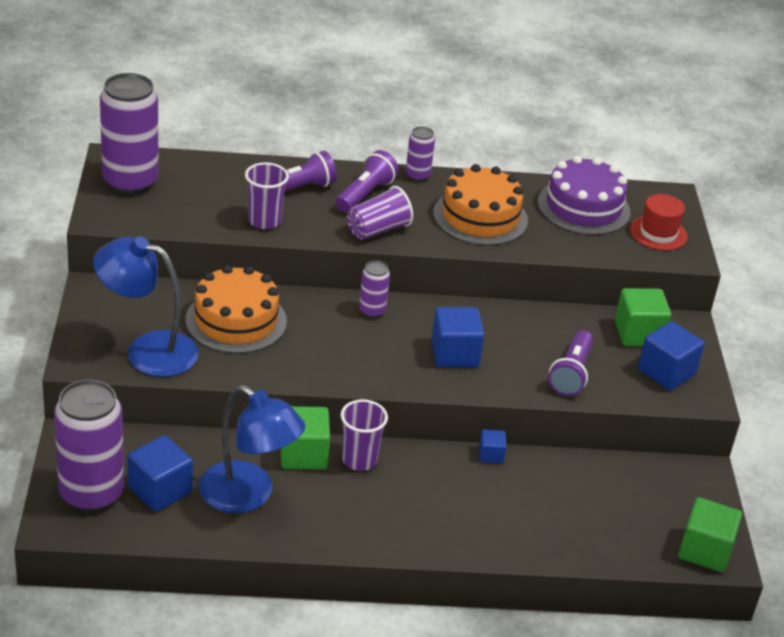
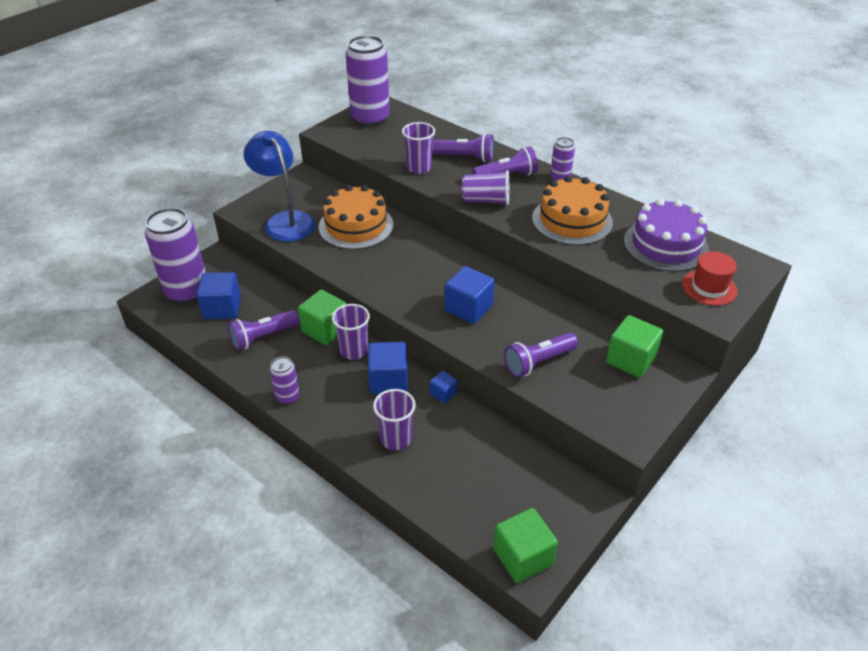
camera: 45 degrees right, 5 degrees up
blue lamp [199,385,305,513] -> purple flashlight [228,310,300,351]
purple can [359,261,390,318] -> purple can moved to [270,356,300,404]
blue cube [638,321,704,390] -> blue cube moved to [368,342,408,394]
none -> purple cup [373,389,416,450]

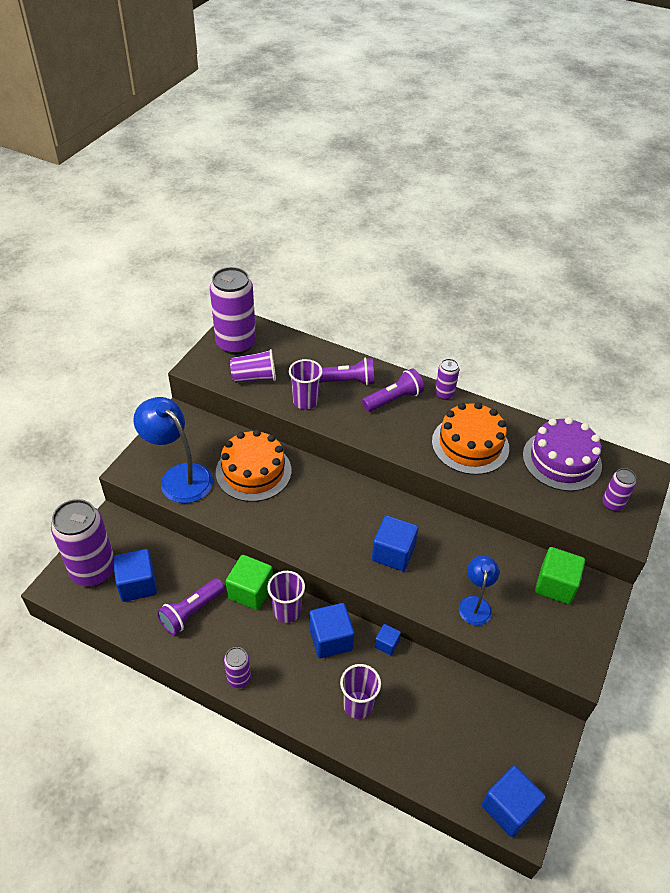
camera: 15 degrees left, 5 degrees up
purple cup [462,170,509,205] -> purple cup moved to [230,349,276,383]
green cube [493,508,558,583] -> blue cube [482,766,546,837]
purple flashlight [504,332,578,377] -> blue lamp [459,555,499,625]
red hat [682,251,738,306] -> purple can [602,468,636,511]

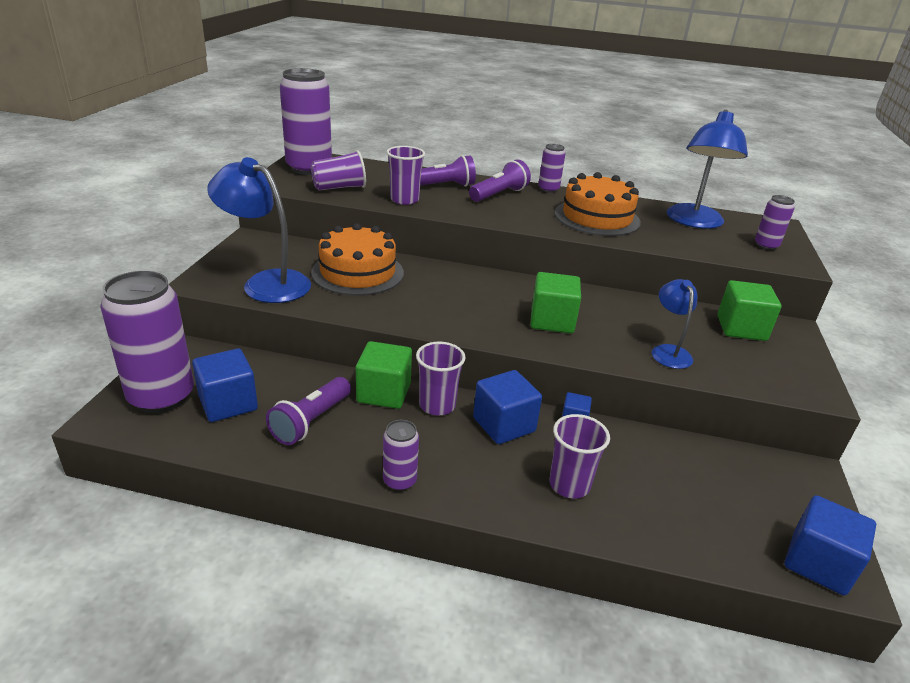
camera: 15 degrees left, 15 degrees down
blue cube [372,515,418,571] -> green cube [530,272,581,334]
purple cake [523,417,602,491] -> blue lamp [667,110,748,229]

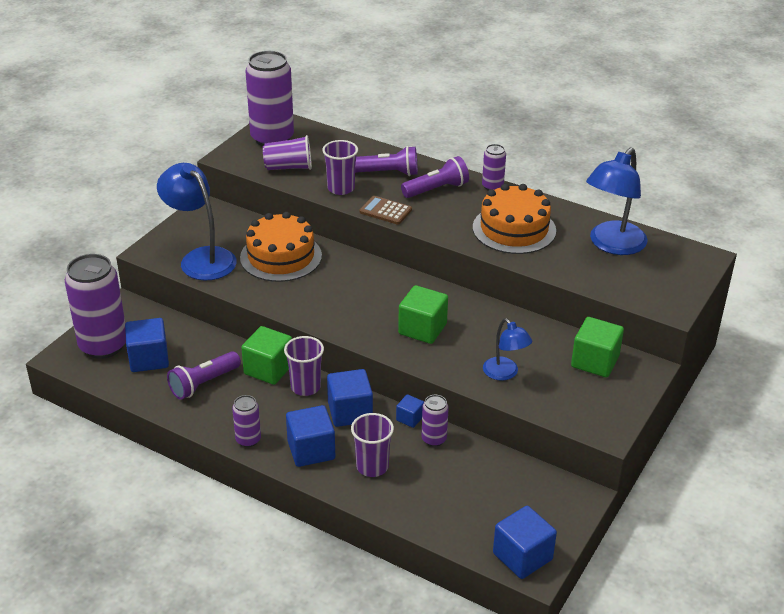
camera: 20 degrees right, 5 degrees up
blue lamp [652,279,697,369] -> blue lamp turned 135 degrees clockwise [483,318,532,381]
purple can [755,195,795,250] -> purple can moved to [421,395,449,447]
none -> blue cube [286,405,335,467]
none -> brown calculator [359,196,412,225]

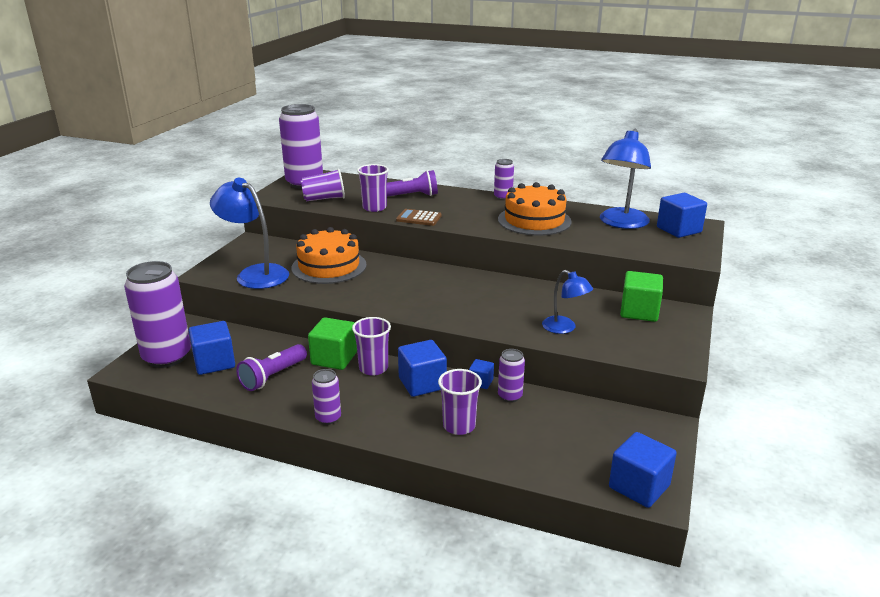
camera: 10 degrees left, 10 degrees down
blue cube [286,405,335,467] -> blue cube moved to [657,193,707,238]
green cube [398,285,448,344] -> none
purple flashlight [401,156,469,198] -> none

